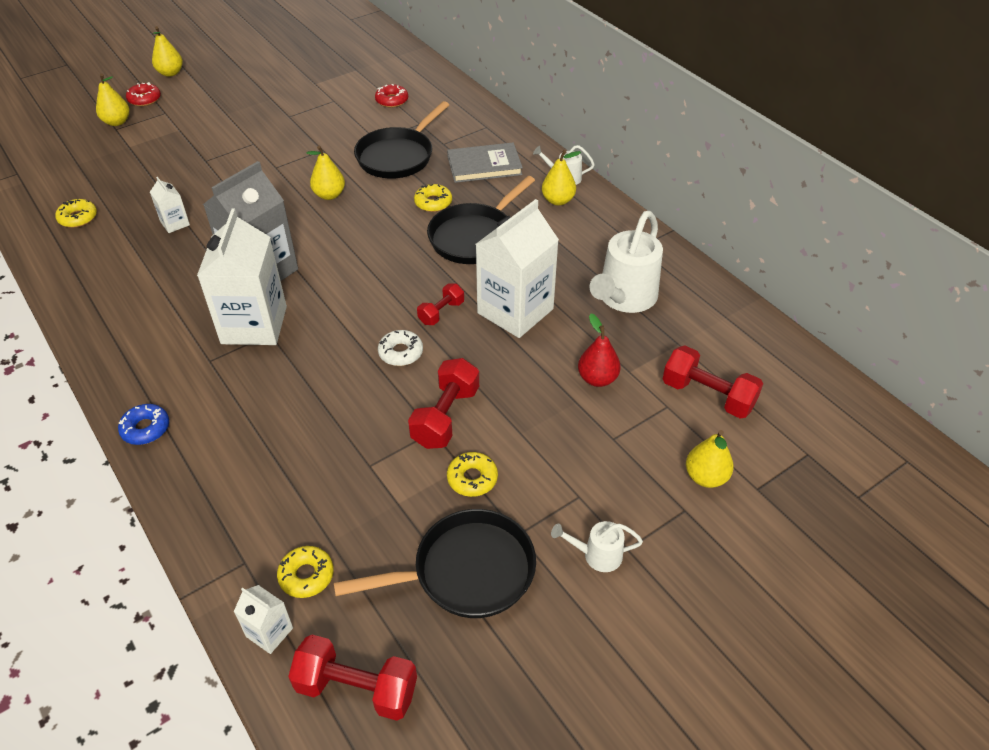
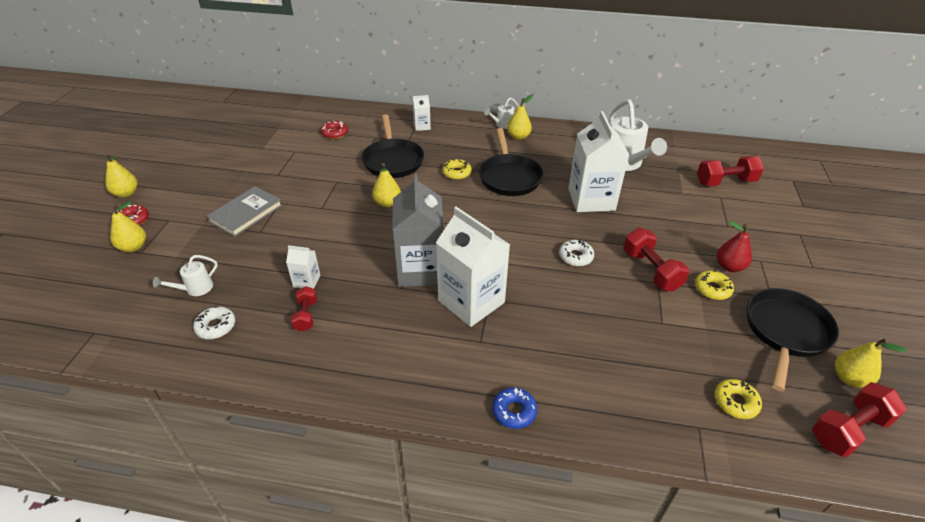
camera: 45 degrees left, 5 degrees down
yellow donut [55,199,97,228] -> white donut [193,306,235,339]
white carton [234,585,293,654] -> white carton moved to [412,95,431,131]
red dumbbell [417,284,464,325] -> red dumbbell moved to [291,286,317,331]
grey book [447,142,523,183] -> grey book moved to [207,186,282,237]
white watering can [551,521,643,572] -> white watering can moved to [153,255,218,296]
red pear [578,313,621,387] -> red pear moved to [717,221,752,272]
yellow pear [686,430,734,488] -> yellow pear moved to [835,338,907,388]

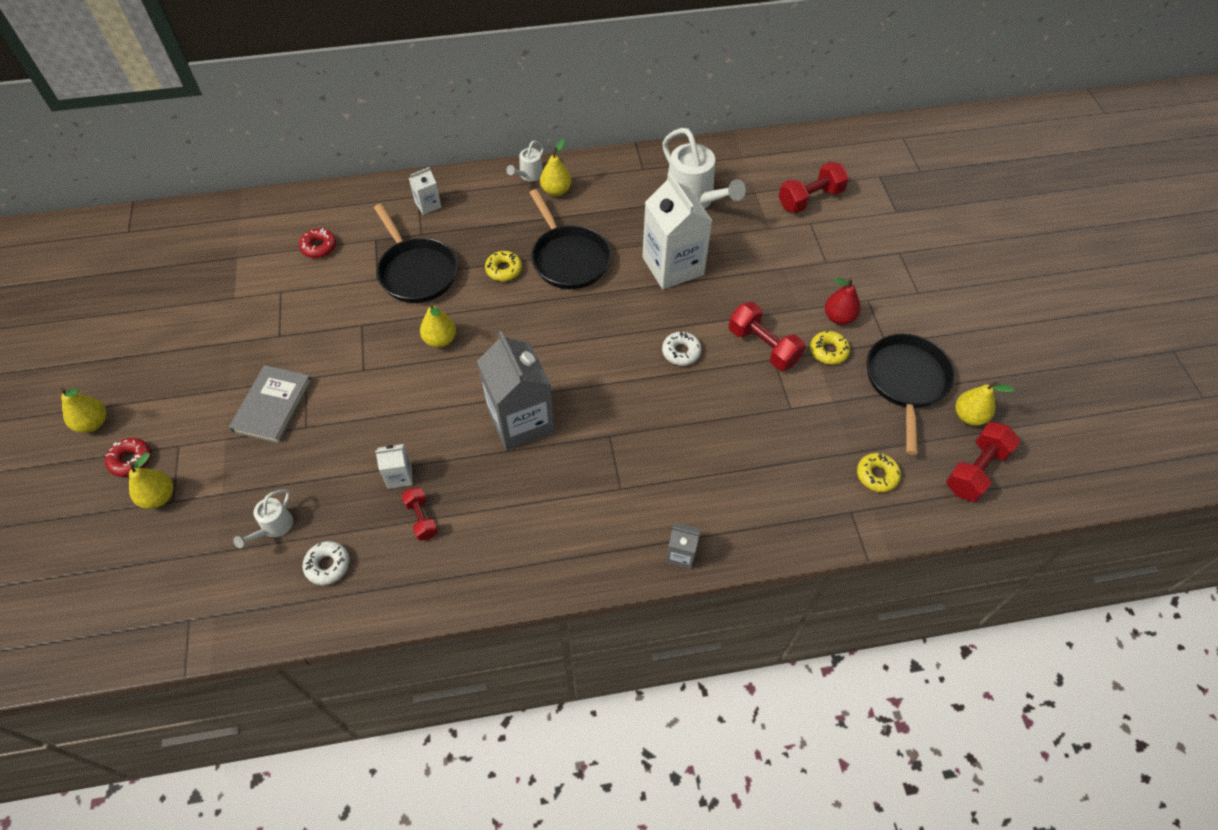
camera: 20 degrees left, 15 degrees up
white carton [436,207,510,327] -> none
blue donut [492,387,537,429] -> grey carton [666,522,701,569]

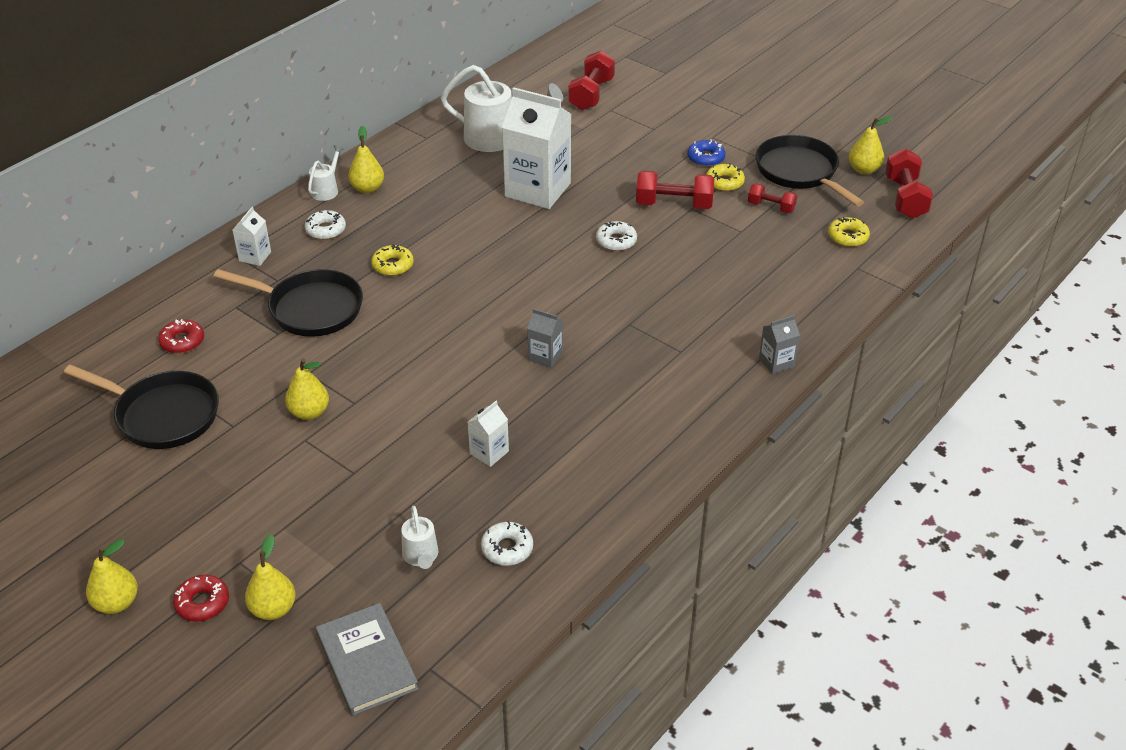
camera: 40 degrees left, 15 degrees down
grey book [229,365,312,444] -> grey book moved to [316,603,419,716]
red dumbbell [402,487,438,541] -> red dumbbell moved to [748,183,797,213]
yellow pear [420,303,456,348] -> yellow pear moved to [285,359,329,420]
grey carton [477,331,555,451] -> grey carton [527,308,563,368], size x0.45
white watering can [506,141,544,181] -> white watering can turned 150 degrees counterclockwise [308,145,344,201]
black pan [530,189,611,289] -> black pan moved to [64,364,219,449]
red pear [825,278,861,325] -> blue donut [687,139,726,167]
none -> white donut [305,210,346,240]

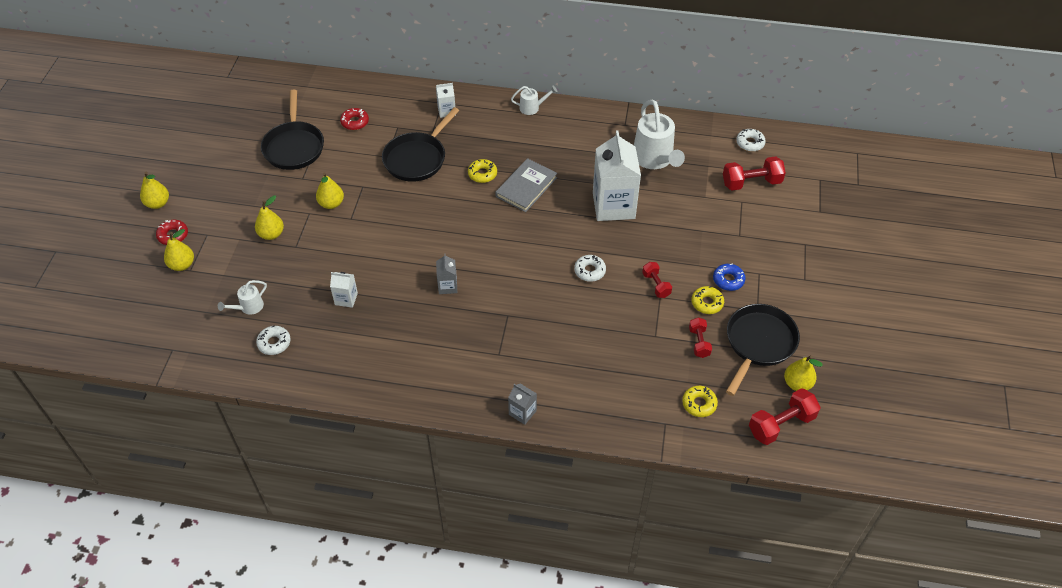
camera: 60 degrees right, 10 degrees up
black pan [213,269,363,337] -> black pan turned 45 degrees clockwise [382,107,459,182]
white donut [305,210,346,240] -> white donut moved to [736,129,766,152]
grey book [316,603,419,716] -> grey book moved to [495,158,557,212]
yellow pear [348,126,384,193] -> yellow pear moved to [255,195,284,240]
red dumbbell [636,170,714,209] -> red dumbbell [642,262,672,298], size x0.60

